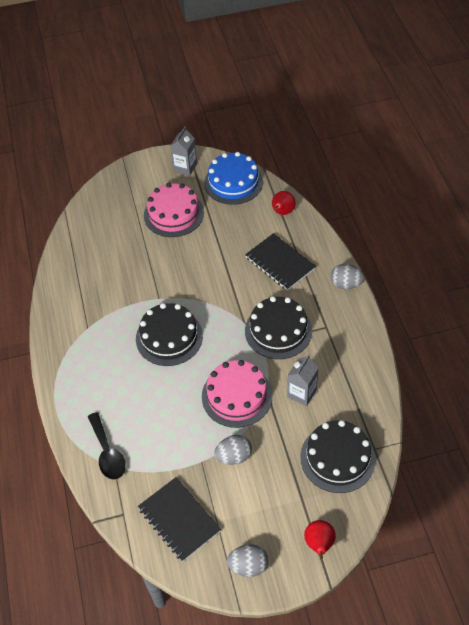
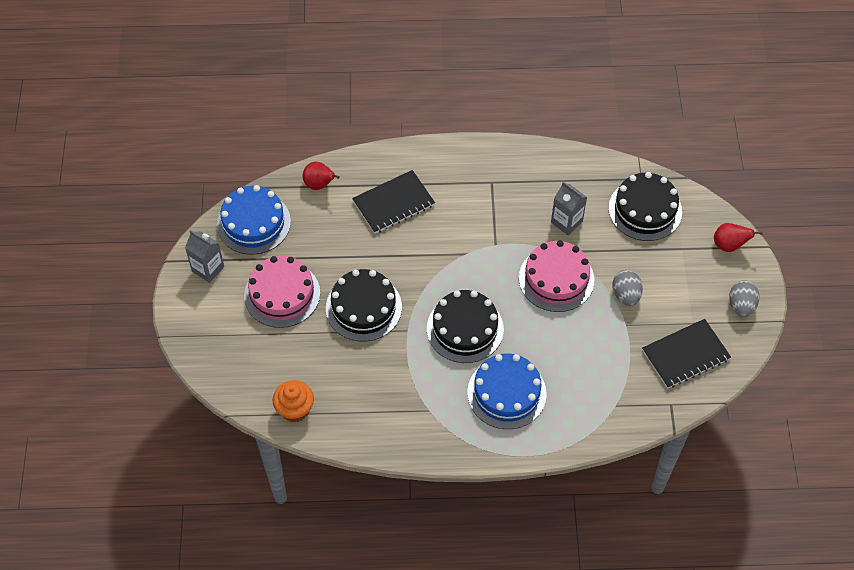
camera: 80 degrees left, 5 degrees up
black spoon [88,412,126,480] -> none
black cake [245,296,312,359] -> black cake moved to [326,269,402,342]
grey egg [331,264,365,289] -> none
none -> orange cupcake [273,380,314,422]
none -> blue cake [467,354,547,429]

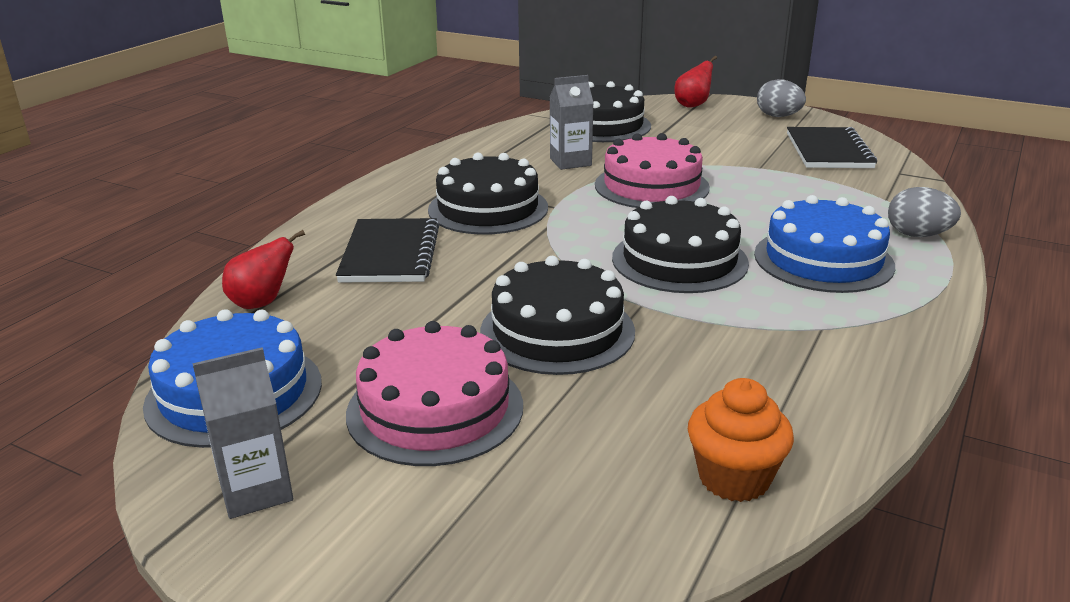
camera: 60 degrees left, 30 degrees down
grey egg [612,270,643,306] -> grey egg moved to [888,187,961,237]
none -> black cake [428,153,548,235]

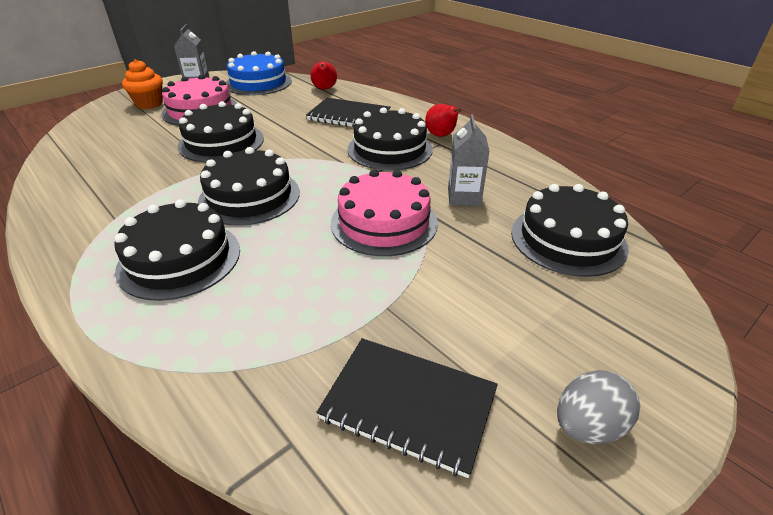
camera: 110 degrees right, 10 degrees up
red pear [674,56,717,108] -> red pear moved to [425,104,462,137]
orange cupcake [688,378,794,502] -> orange cupcake moved to [122,59,163,109]
blue cake [754,195,895,293] -> black cake [114,199,240,301]
grey egg [888,187,961,237] -> none

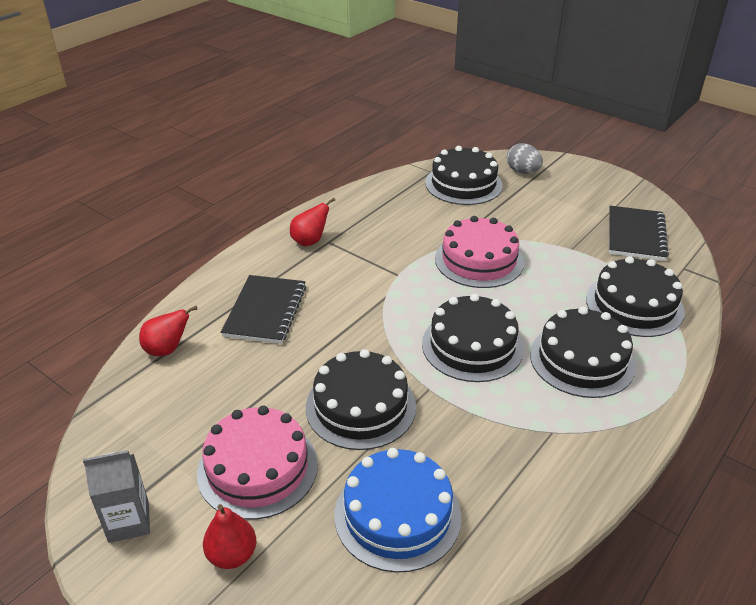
camera: 100 degrees left, 0 degrees up
orange cupcake [122,59,163,109] -> red pear [203,504,256,569]
blue cake [226,51,292,95] -> blue cake moved to [335,448,461,573]
black cake [348,107,433,171] -> black cake moved to [586,256,685,337]
grey carton [448,114,489,206] -> none
grey egg [557,370,640,444] -> grey egg moved to [507,143,543,174]

